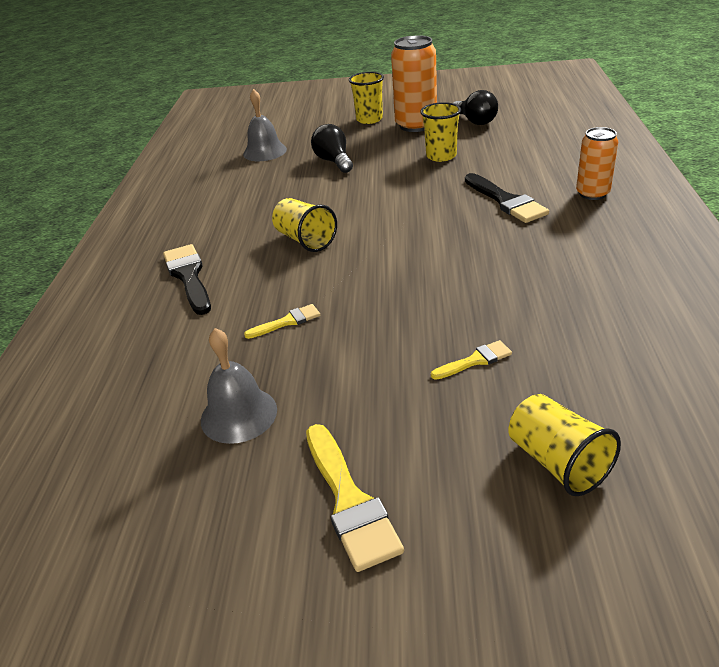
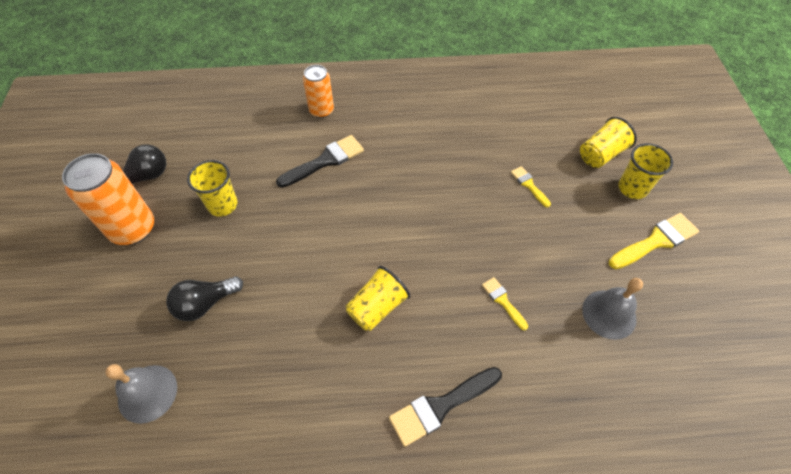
camera: 100 degrees left, 20 degrees up
yellow cup [349,72,384,124] -> yellow cup moved to [618,143,673,199]

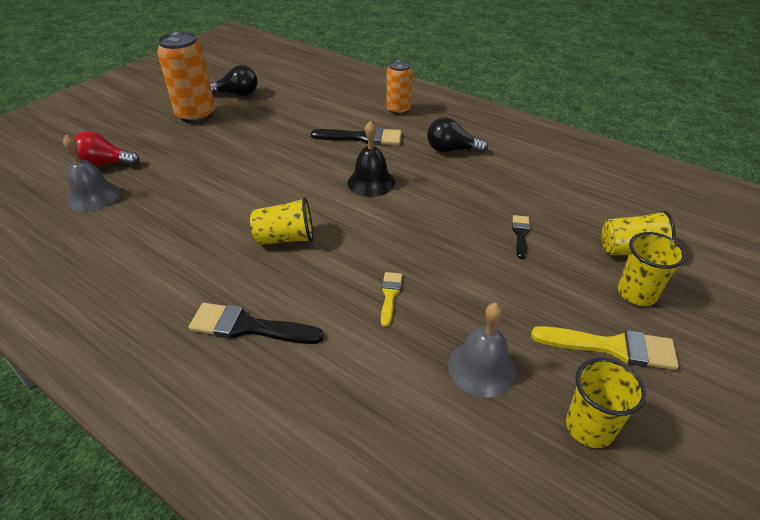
camera: 40 degrees right, 15 degrees down
black light bulb [166,276,243,321] -> black light bulb moved to [427,117,488,153]
yellow cup [187,160,238,217] -> yellow cup moved to [566,358,646,448]
yellow brush [511,166,551,207] -> black brush [512,215,530,259]
none -> red light bulb [73,131,139,167]
none -> black bell [347,121,395,197]

